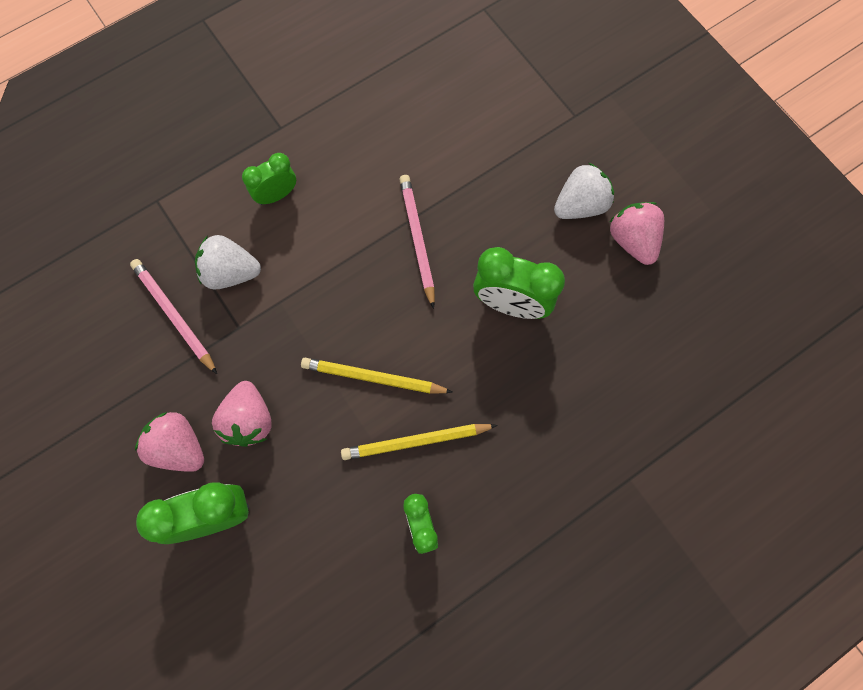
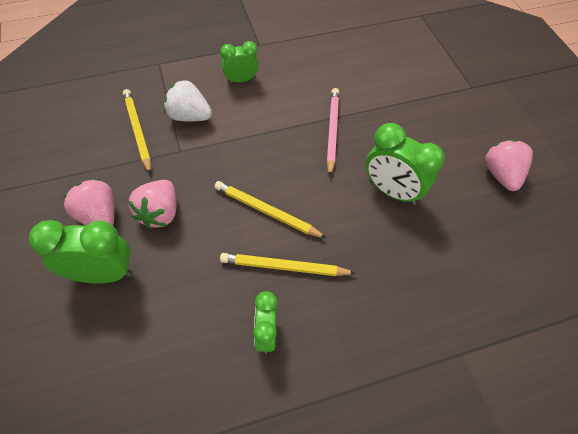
camera: 15 degrees right, 15 degrees down
pink pencil [130,259,217,374] -> yellow pencil [123,89,151,175]
white strawberry [554,163,614,219] -> none

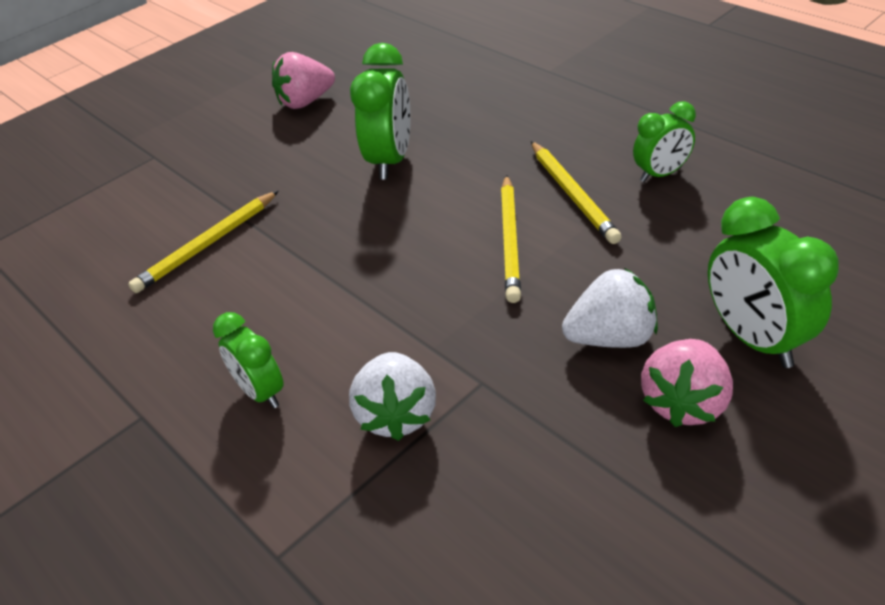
camera: 110 degrees left, 15 degrees down
yellow pencil [123,89,151,175] -> yellow pencil moved to [128,191,279,293]
pink strawberry [128,180,176,229] -> white strawberry [562,268,658,348]
pink pencil [327,88,339,176] -> none

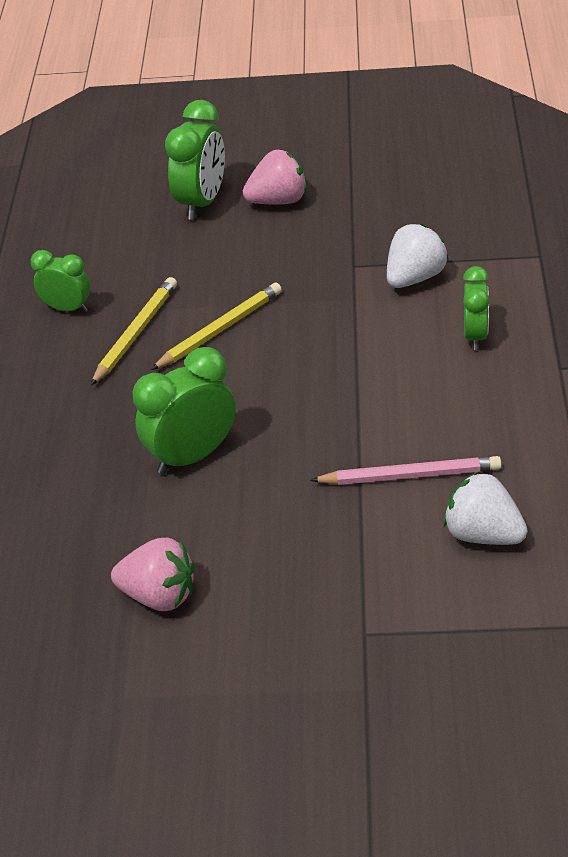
camera: 135 degrees left, 0 degrees up
yellow pencil [128,191,279,293] -> pink pencil [310,456,502,485]
white strawberry [562,268,658,348] -> white strawberry moved to [444,471,528,545]

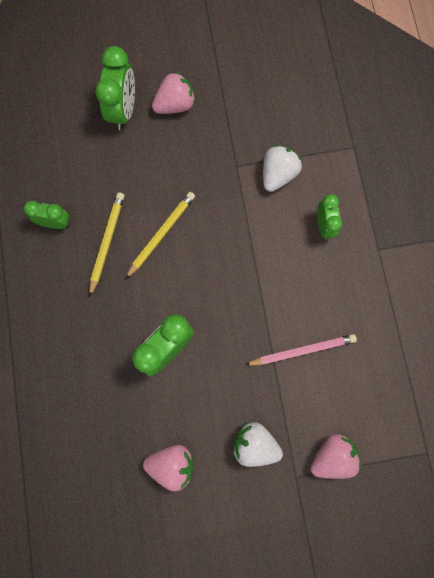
camera: 15 degrees left, 35 degrees up
white strawberry [444,471,528,545] -> white strawberry moved to [233,422,283,467]
none -> pink strawberry [310,433,361,479]

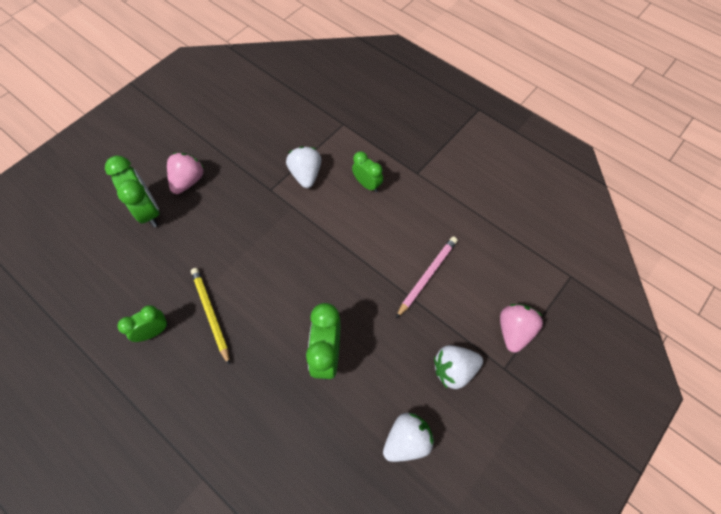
camera: 40 degrees left, 15 degrees down
yellow pencil [125,192,195,279] -> none
pink strawberry [143,445,194,491] -> white strawberry [383,413,434,462]

